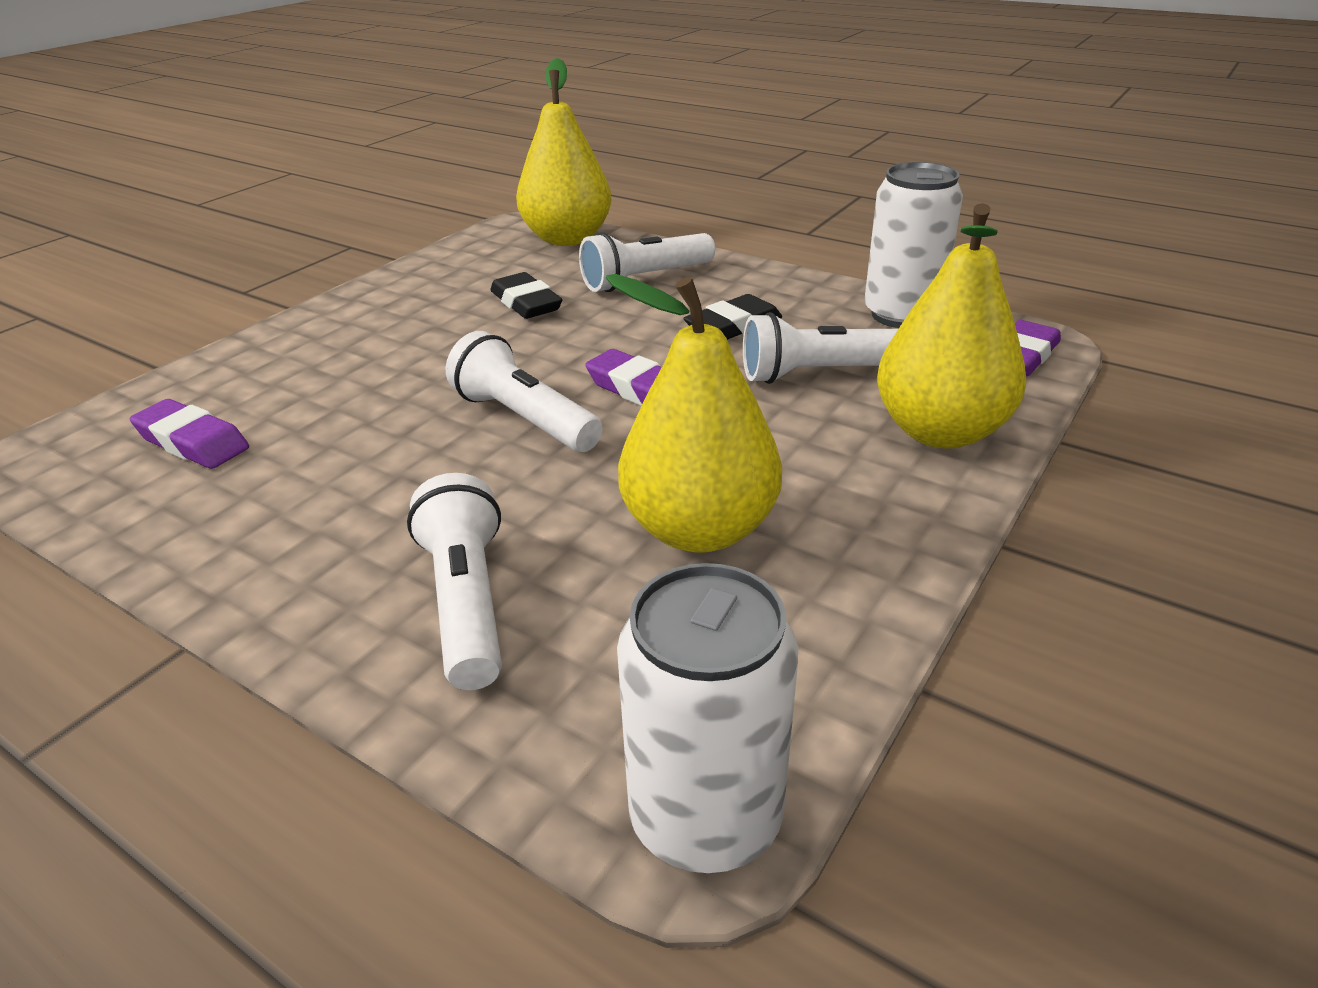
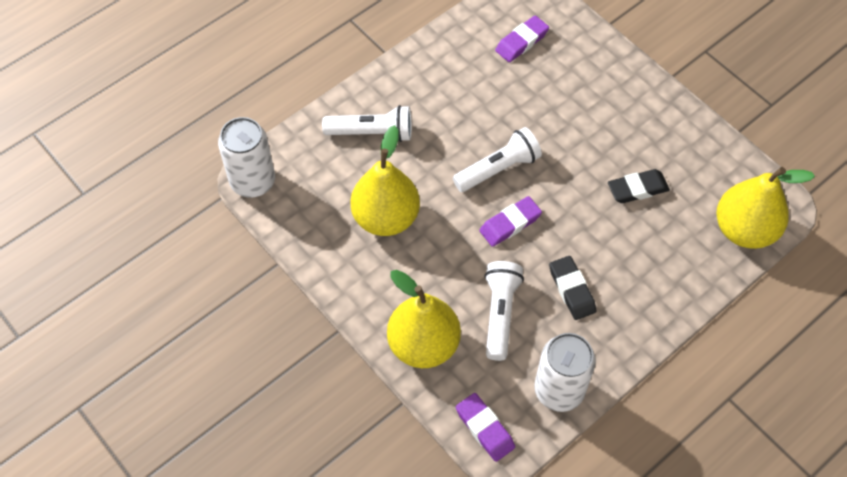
camera: 105 degrees right, 25 degrees up
white flashlight [579,232,715,292] -> none

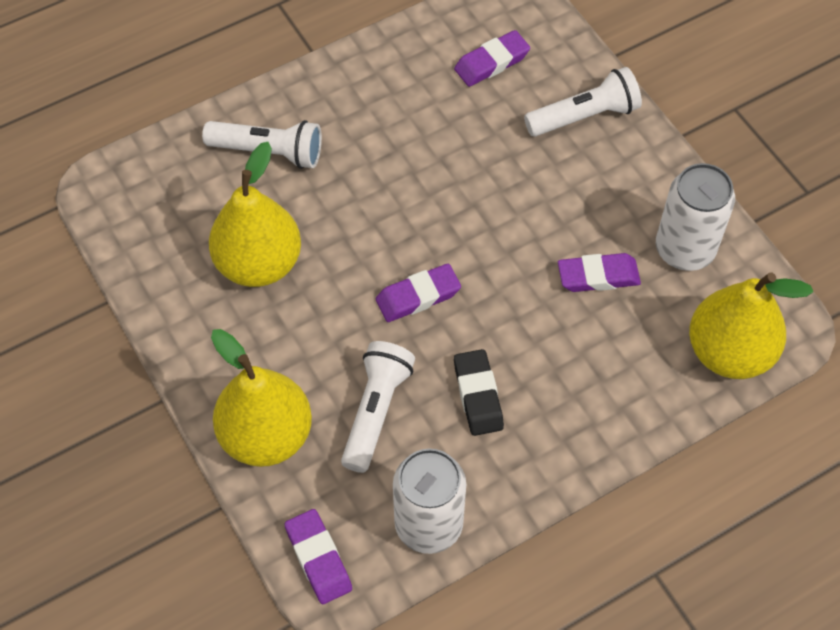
camera: 10 degrees right, 0 degrees up
white can [218,117,275,198] -> white can moved to [656,163,735,271]
white flashlight [453,127,542,192] -> white flashlight moved to [524,67,642,137]
black eraser [608,169,670,203] -> purple eraser [558,253,641,292]

